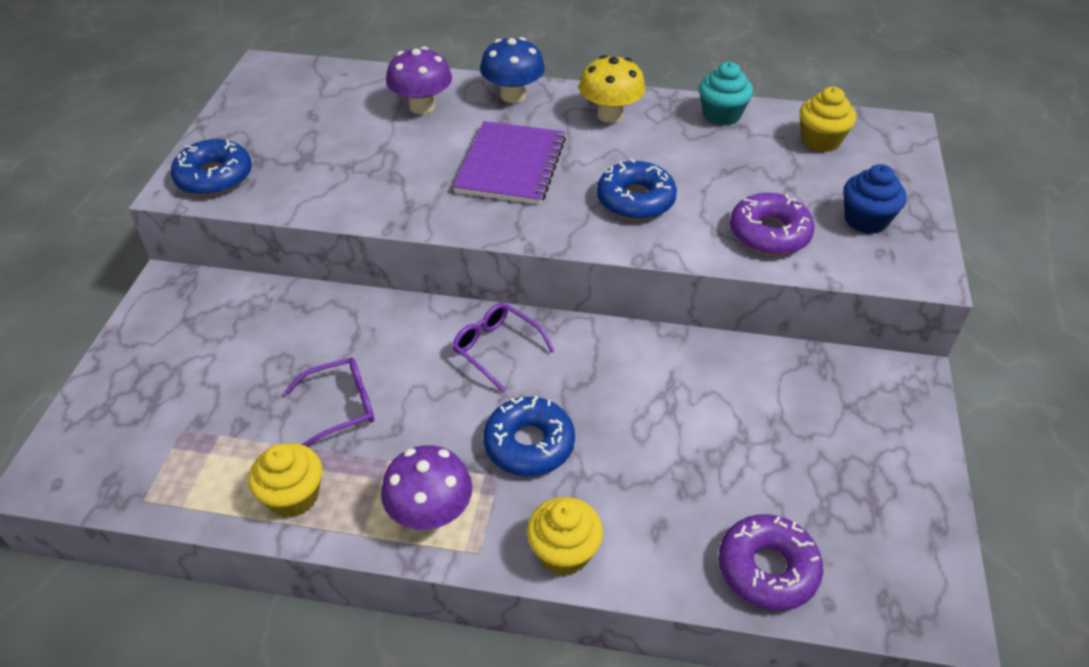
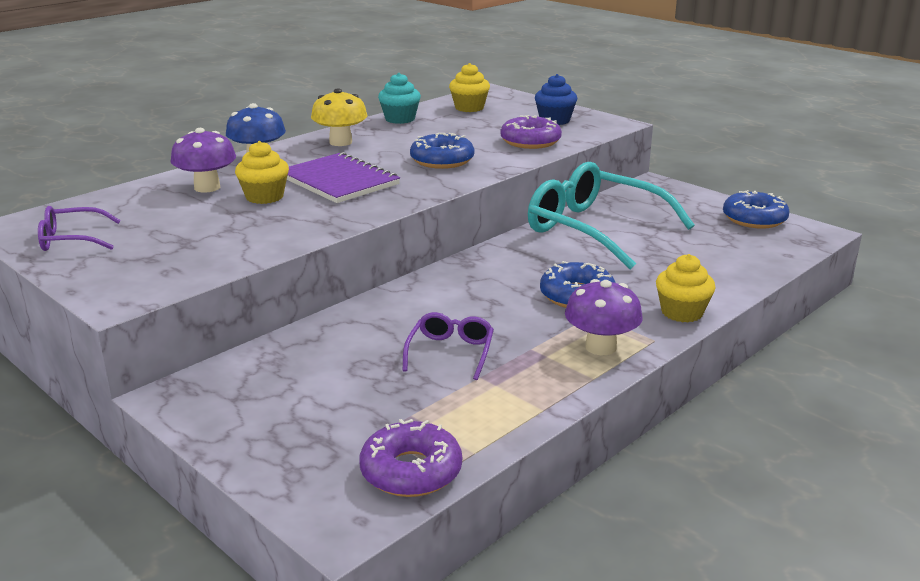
camera: 55 degrees left, 20 degrees down
blue donut [171,139,252,196] -> blue donut moved to [723,190,789,229]
yellow cupcake [248,443,322,517] -> yellow cupcake moved to [235,141,289,204]
purple glasses [452,303,555,393] -> purple glasses moved to [38,206,121,251]
purple donut [719,514,823,611] -> purple donut moved to [359,419,462,497]
none -> turquoise glasses [528,162,694,269]

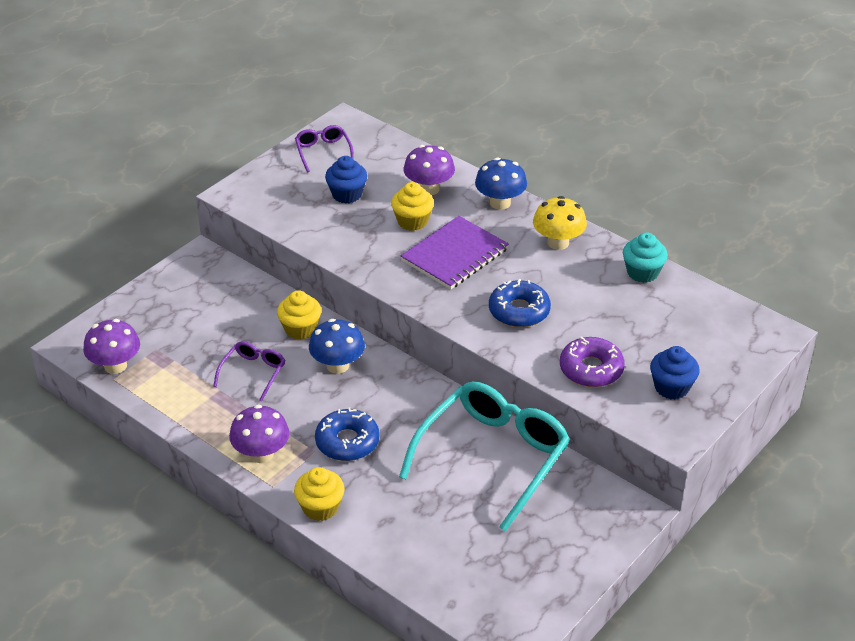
camera: 85 degrees right, 15 degrees up
purple donut [359,419,462,497] -> purple mushroom [83,319,140,374]
purple glasses [403,312,494,380] -> purple glasses turned 75 degrees counterclockwise [213,341,285,401]
yellow cupcake [449,63,490,112] -> yellow cupcake moved to [277,290,321,340]
blue donut [723,190,789,229] -> none
none -> blue mushroom [309,319,365,374]
none -> blue cupcake [325,156,367,204]

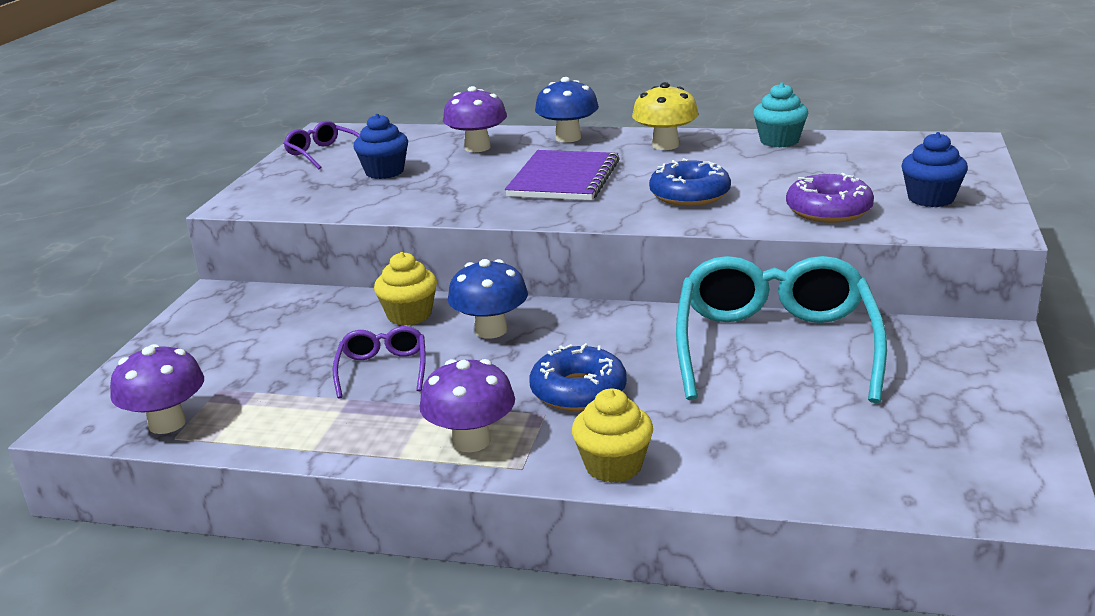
camera: 25 degrees left, 15 degrees down
yellow cupcake [391,182,434,231] -> none

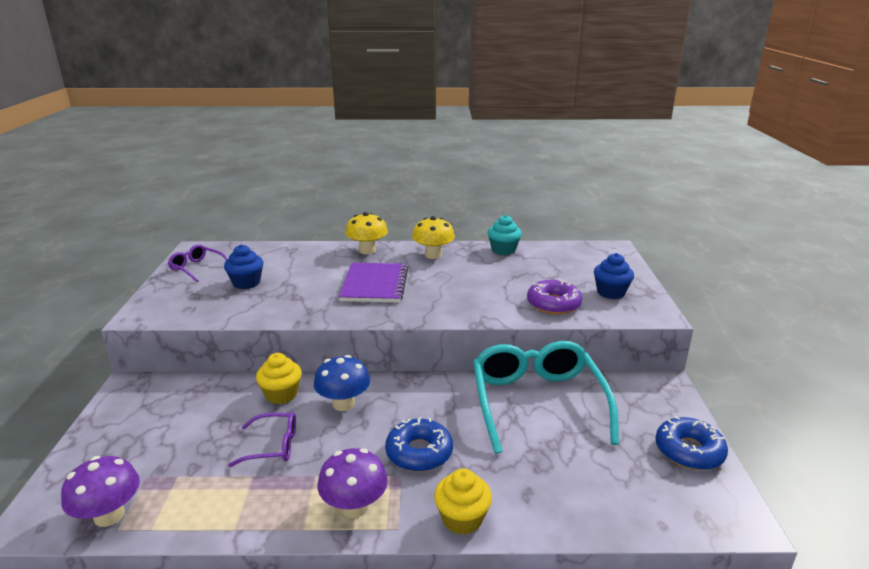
camera: 15 degrees left, 0 degrees up
purple glasses [333,326,426,399] -> purple glasses turned 105 degrees clockwise [228,412,296,467]
purple mushroom [443,86,507,152] -> none
blue mushroom [535,77,599,142] -> yellow mushroom [345,212,388,254]
blue donut [649,158,731,206] -> blue donut moved to [656,416,728,470]

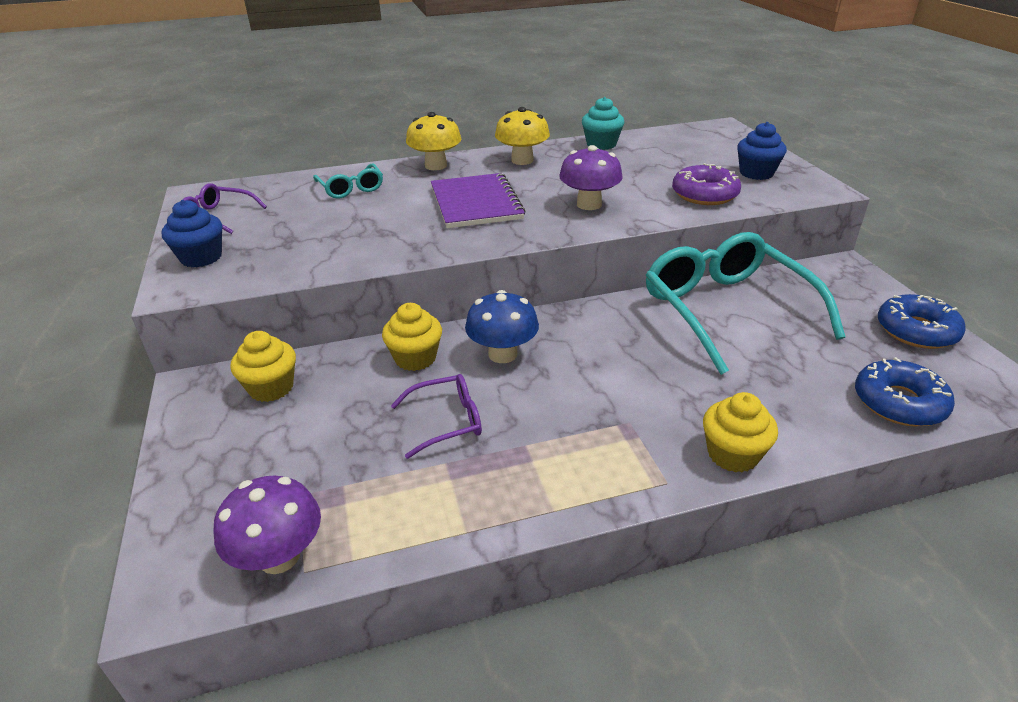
camera: 15 degrees left, 10 degrees up
blue cupcake [224,245,263,289] -> blue cupcake moved to [161,200,222,267]
purple mushroom [318,448,388,518] -> purple mushroom moved to [559,145,623,210]
blue donut [385,417,453,472] -> blue donut moved to [855,357,955,427]
none -> yellow cupcake [231,331,296,402]
none -> turquoise glasses [313,163,383,199]

